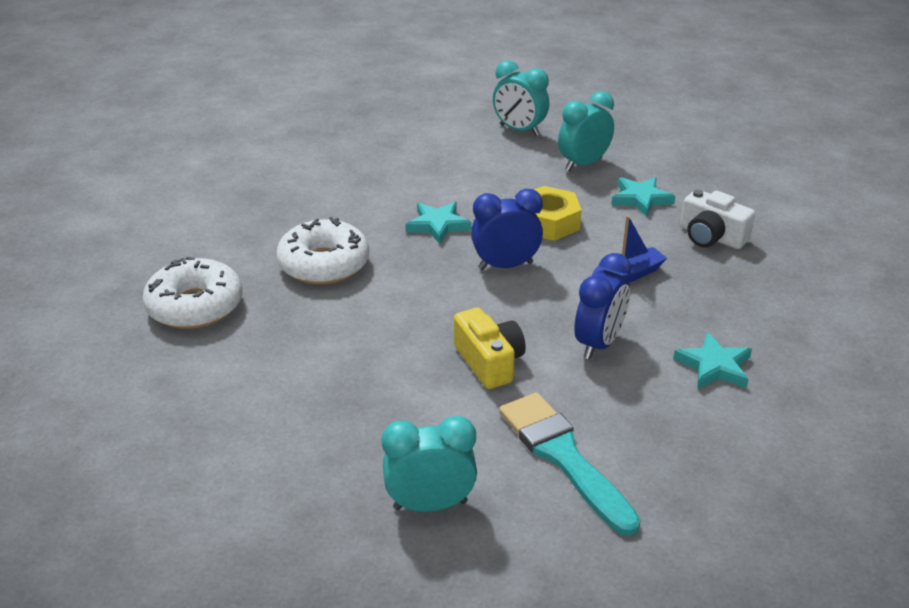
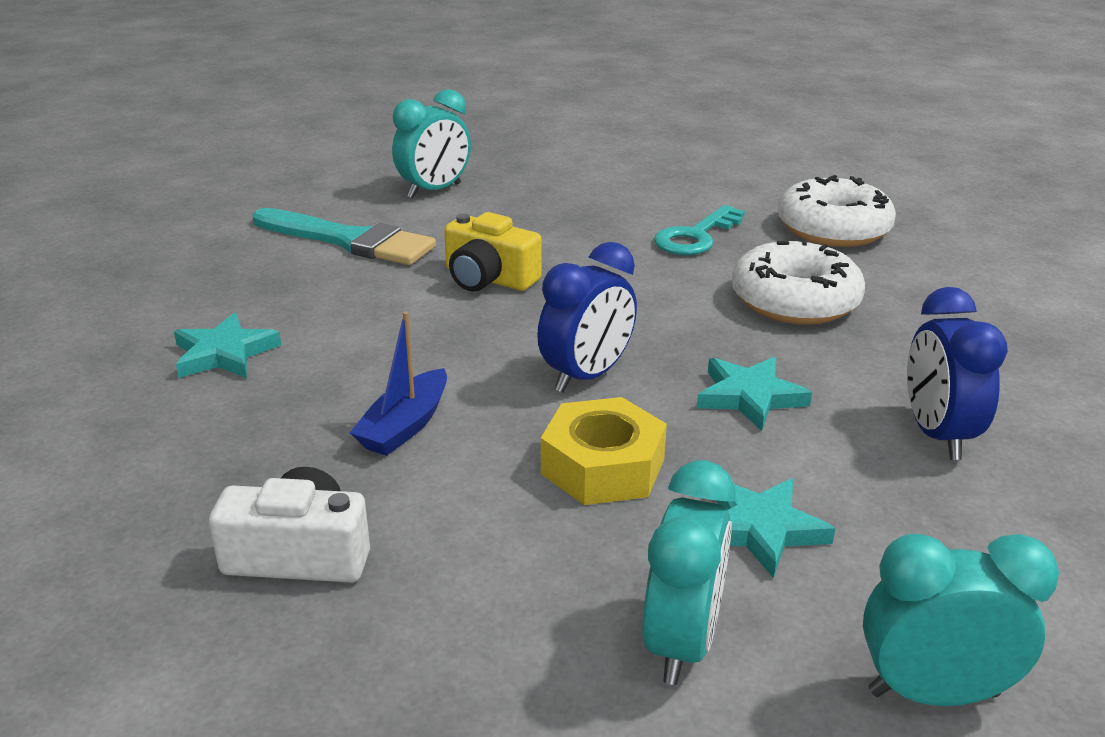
camera: 145 degrees right, 5 degrees down
blue clock [574,253,632,359] -> blue clock moved to [907,287,1008,460]
turquoise star [611,177,675,217] -> turquoise star moved to [716,478,835,578]
none -> turquoise key [654,205,745,255]

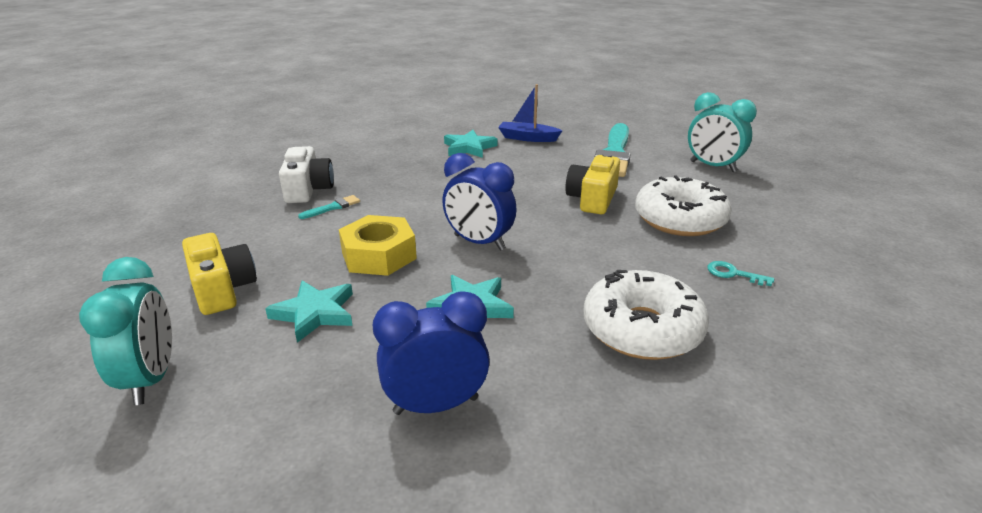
camera: 80 degrees right, 0 degrees up
blue boat [350,311,447,456] -> blue boat moved to [498,84,562,142]
turquoise clock [642,461,736,685] -> yellow camera [182,233,257,315]
turquoise key [654,205,745,255] -> turquoise key [707,261,774,286], size x0.54
white donut [778,175,896,247] -> white donut moved to [635,175,731,236]
none -> turquoise brush [298,195,360,219]

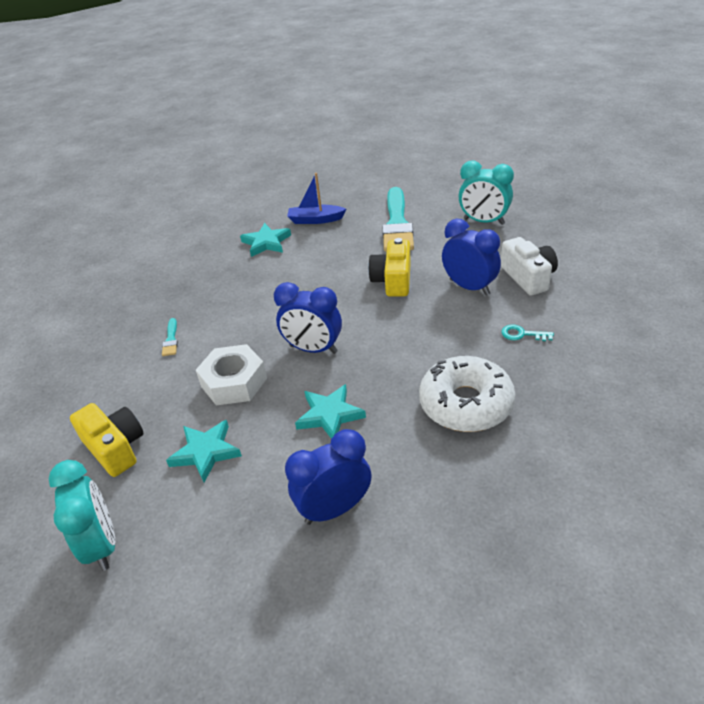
camera: 10 degrees left, 10 degrees up
white camera [279,146,334,203] -> white camera moved to [501,237,558,296]
turquoise brush [298,195,360,219] -> turquoise brush turned 135 degrees clockwise [162,318,178,356]
yellow nut [339,215,417,276] -> white nut [196,344,267,405]
white donut [635,175,731,236] -> blue clock [442,219,501,296]

